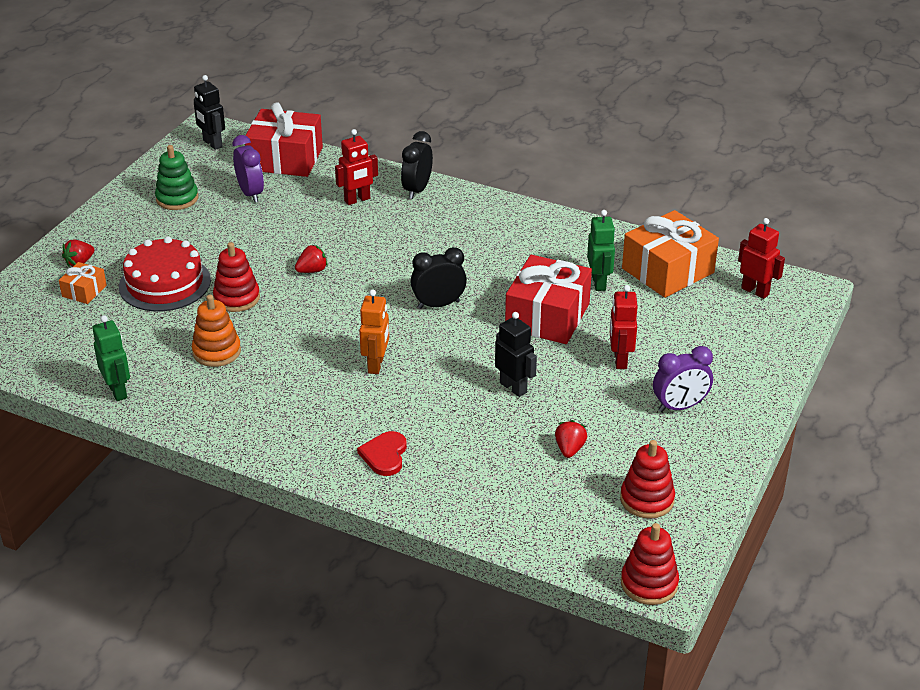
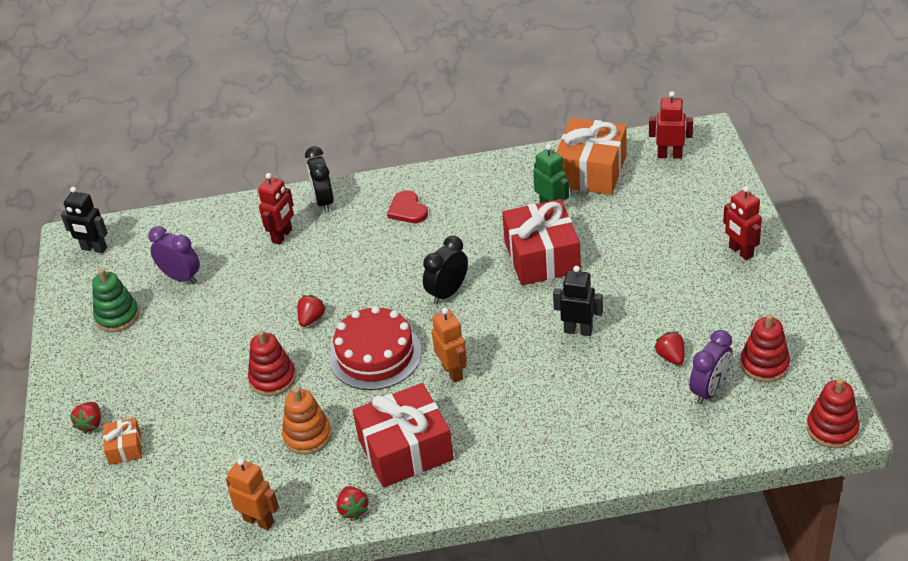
camera: 30 degrees left, 5 degrees up
green robot [92,315,130,401] -> orange robot [226,458,279,530]
red cake [119,236,211,311] -> red cake moved to [329,306,422,390]
red gift [245,102,323,177] -> red gift moved to [353,383,454,487]
red heart [357,431,407,476] -> red heart moved to [387,190,428,223]
red robot [610,285,638,369] -> red robot moved to [723,186,762,260]
purple clock [653,346,713,412] -> purple clock moved to [689,330,733,405]
none -> red strawberry [336,486,369,520]

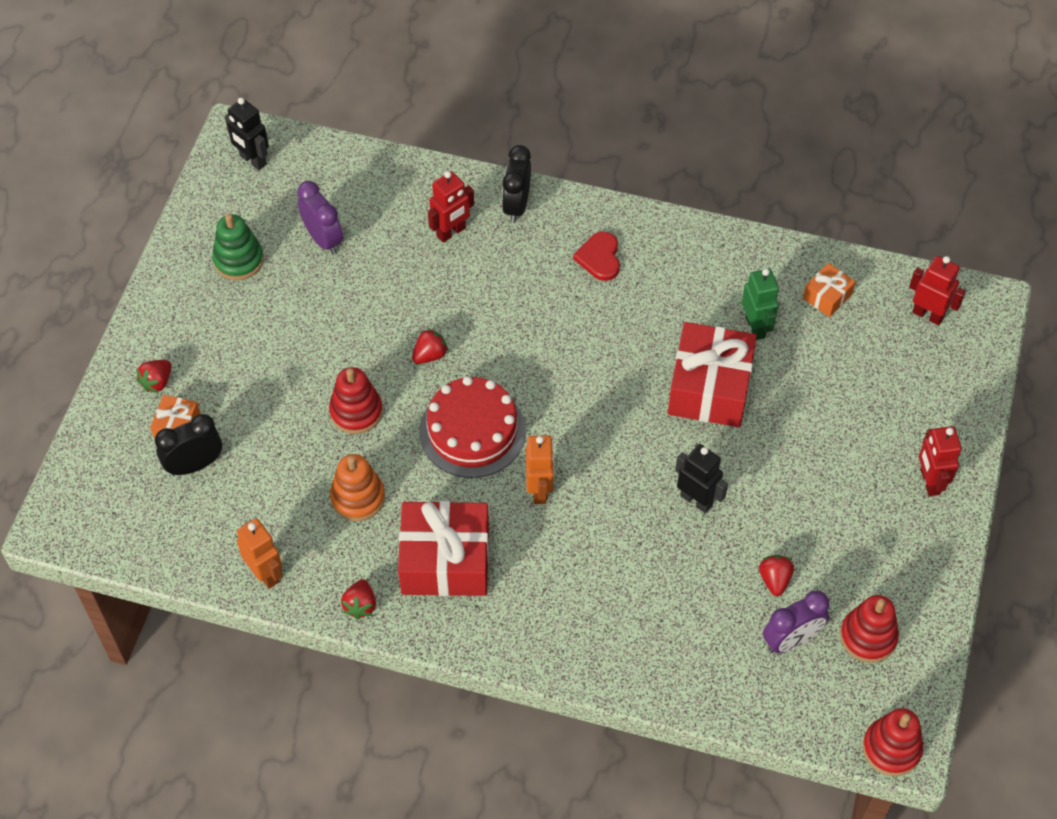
camera: 20 degrees right, 15 degrees up
black clock [423,236,468,304] -> black clock moved to [155,414,222,476]
orange gift [556,118,627,195] -> orange gift [803,263,856,317], size x0.48

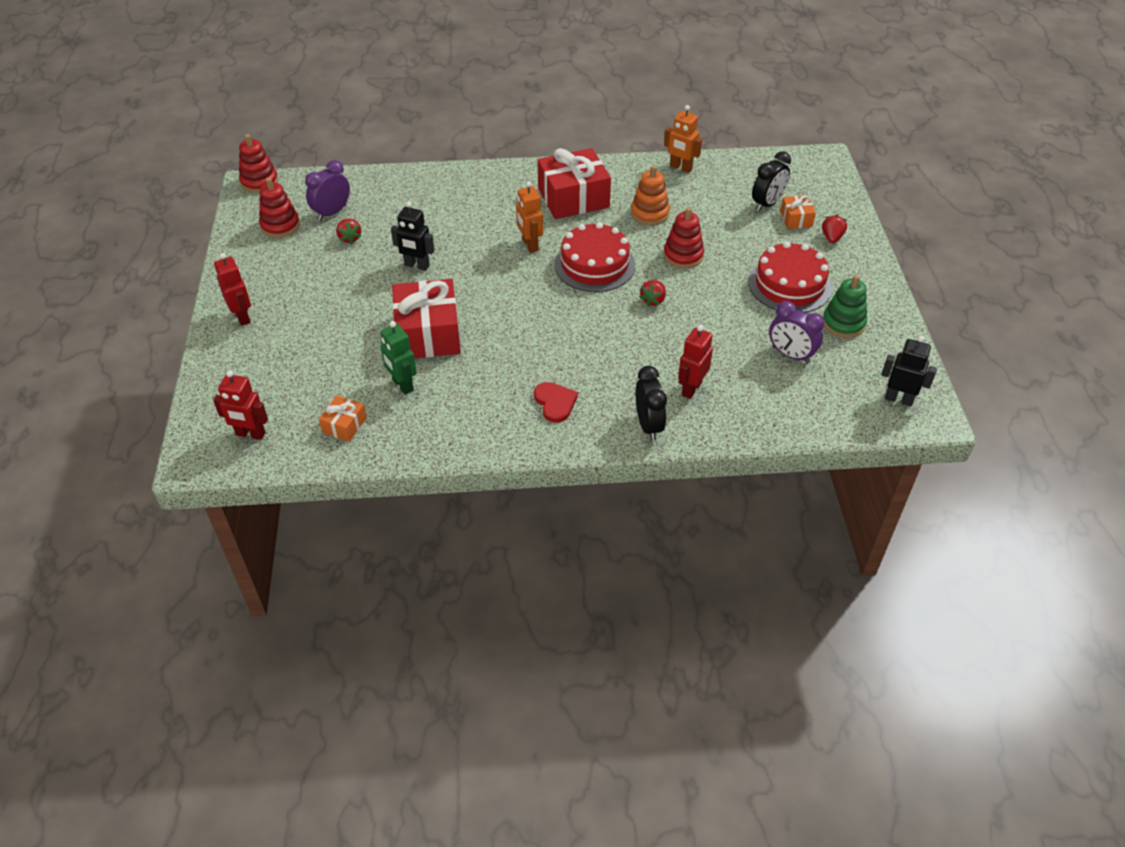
camera: 160 degrees right, 10 degrees down
red strawberry [341,579,376,619] -> none
none -> red cake [748,242,832,313]

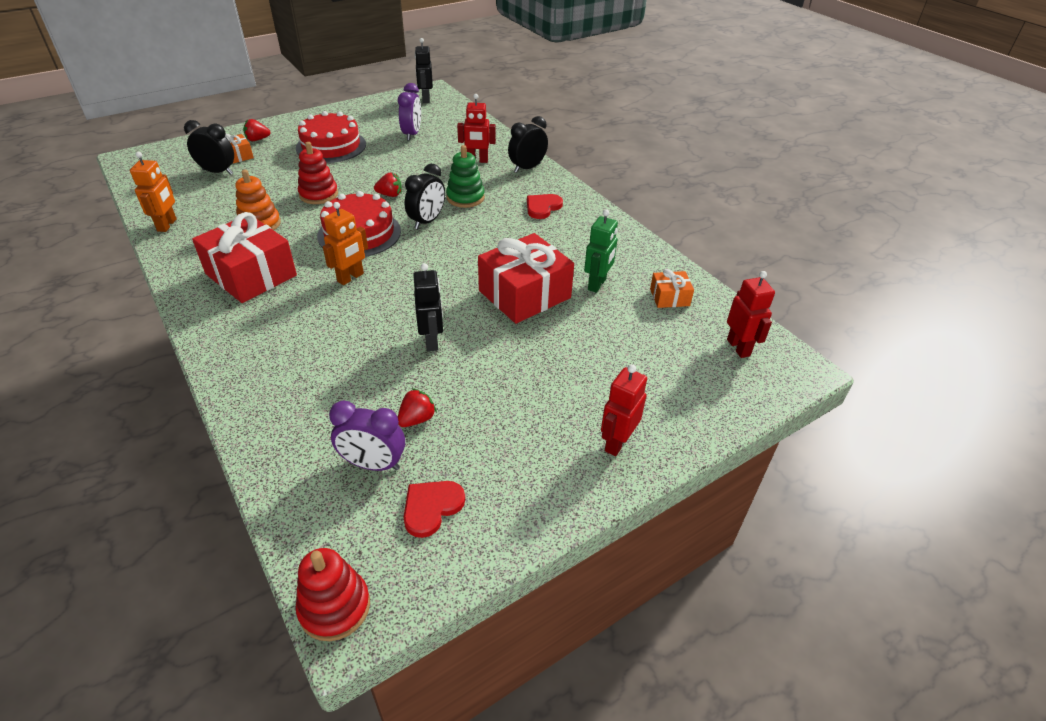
camera: 120 degrees left, 5 degrees down
red stacking toy [259,178,300,238] -> red heart [404,481,465,538]
green stacking toy [823,275,867,338] -> green stacking toy moved to [446,145,485,208]
none -> black clock [405,164,445,229]

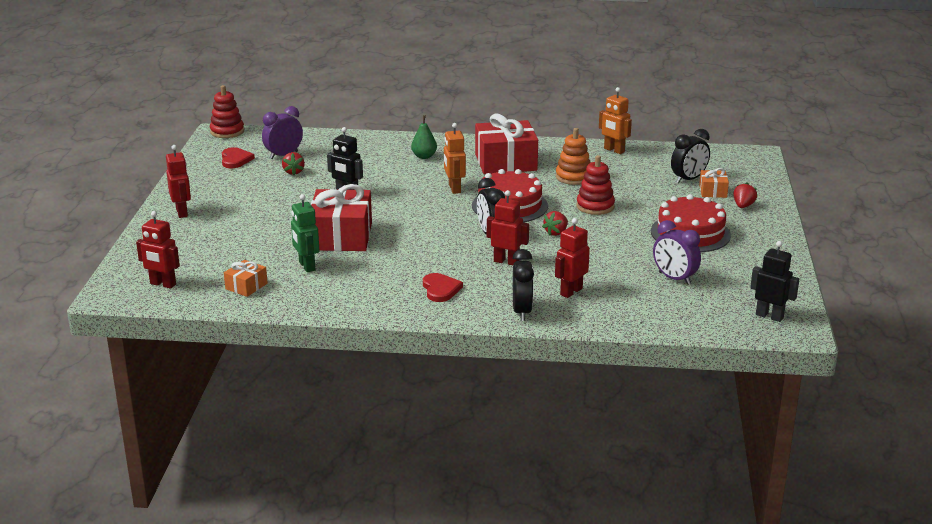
camera: 130 degrees right, 15 degrees down
green stacking toy [446,145,485,208] -> red robot [487,190,529,265]
none -> green pear [411,115,437,159]

